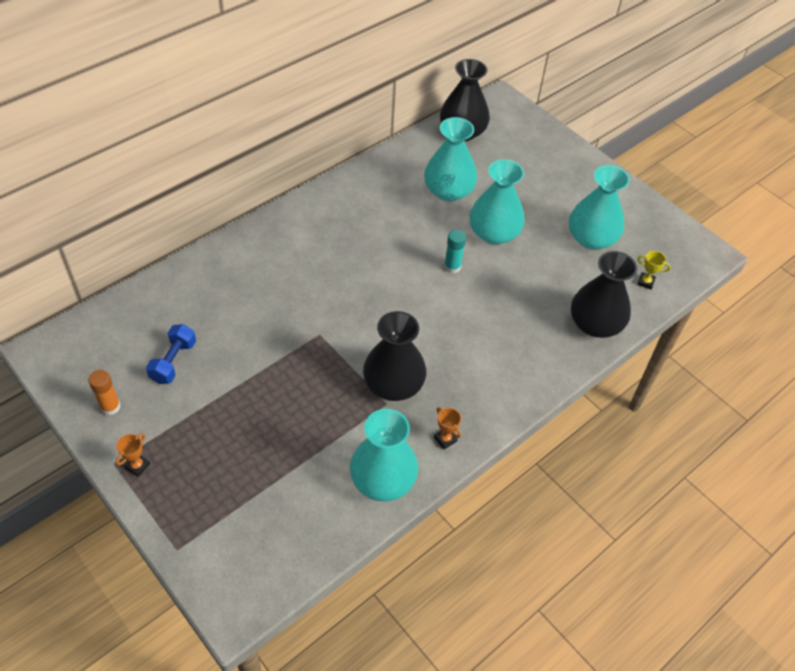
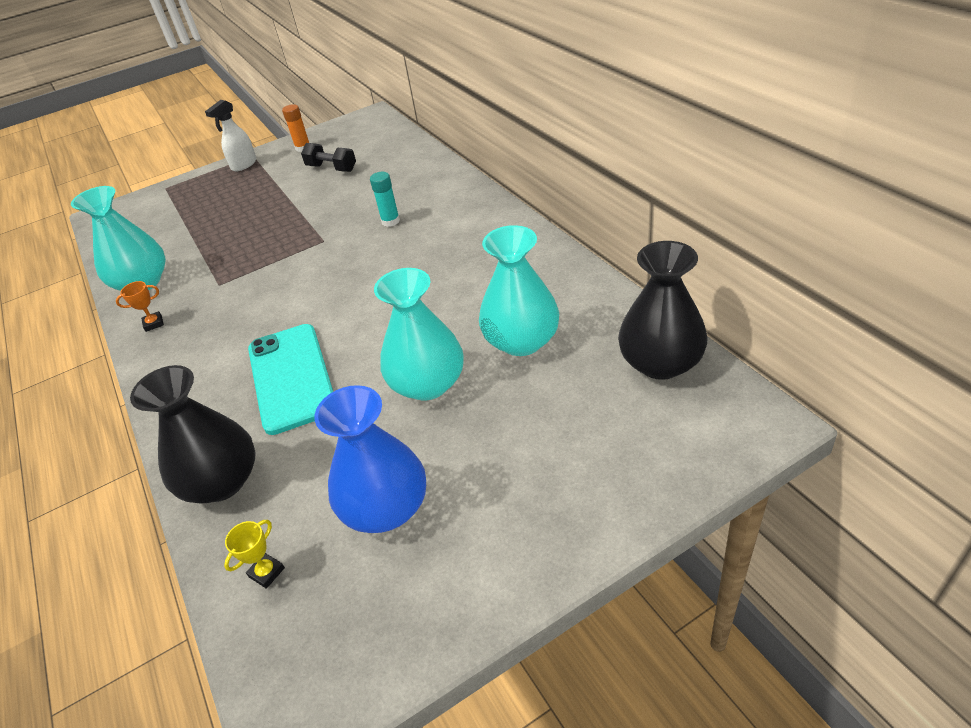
camera: 110 degrees right, 10 degrees down
orange trophy [116,433,150,476] -> white spray bottle [205,100,256,171]
blue dumbbell [146,324,196,384] -> black dumbbell [301,143,356,172]
black vase [363,311,426,401] -> none
turquoise glue stick [444,229,466,273] -> turquoise glue stick moved to [370,172,400,227]
turquoise vase [569,165,630,250] -> blue vase [315,385,426,533]
none -> turquoise phone [248,324,333,435]

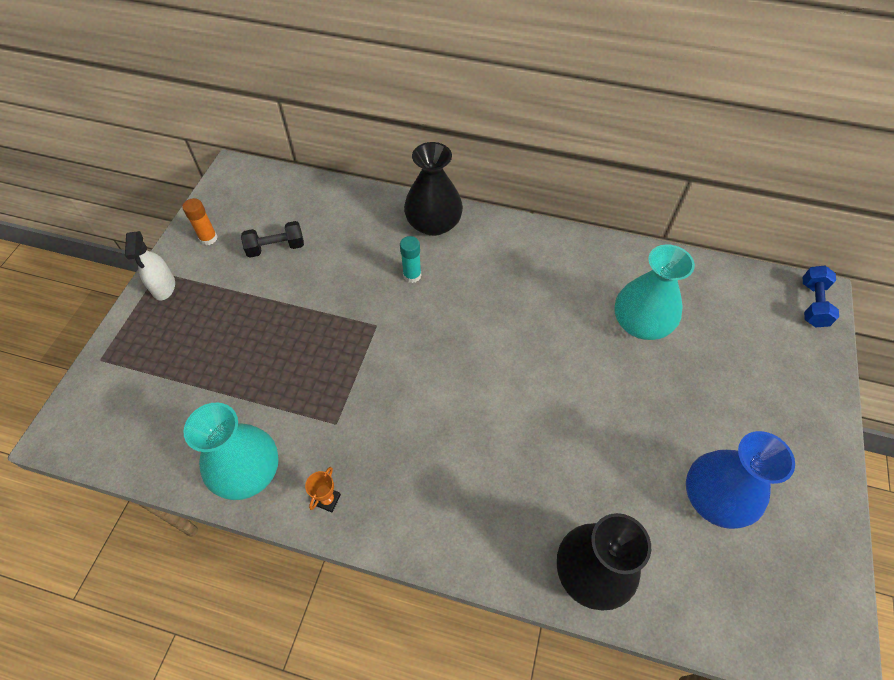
camera: 50 degrees left, 15 degrees up
yellow trophy [224,520,285,589] -> none
turquoise phone [248,324,333,435] -> none
turquoise vase [374,268,463,401] -> none
black vase [618,241,707,380] -> black vase moved to [404,142,463,236]
none -> blue dumbbell [803,265,839,327]

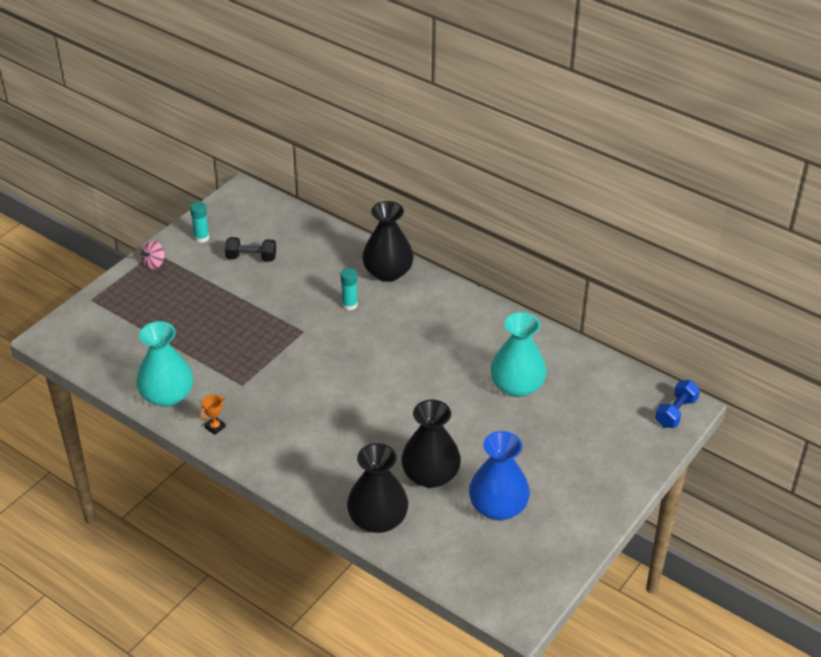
camera: 20 degrees right, 15 degrees down
white spray bottle [125,231,175,300] -> pink spinning top [140,241,165,270]
orange glue stick [182,198,218,245] -> turquoise glue stick [190,202,209,243]
none -> black vase [401,400,461,488]

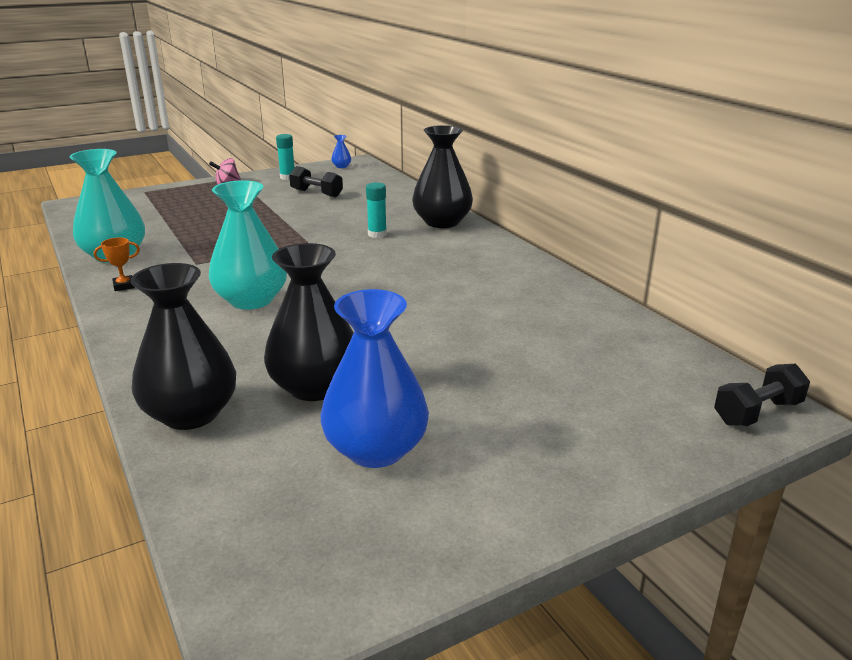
camera: 25 degrees right, 15 degrees down
turquoise vase [490,312,547,397] -> turquoise vase moved to [209,180,287,310]
blue dumbbell [655,380,700,428] -> black dumbbell [714,364,810,426]
none -> blue vase [332,135,351,168]

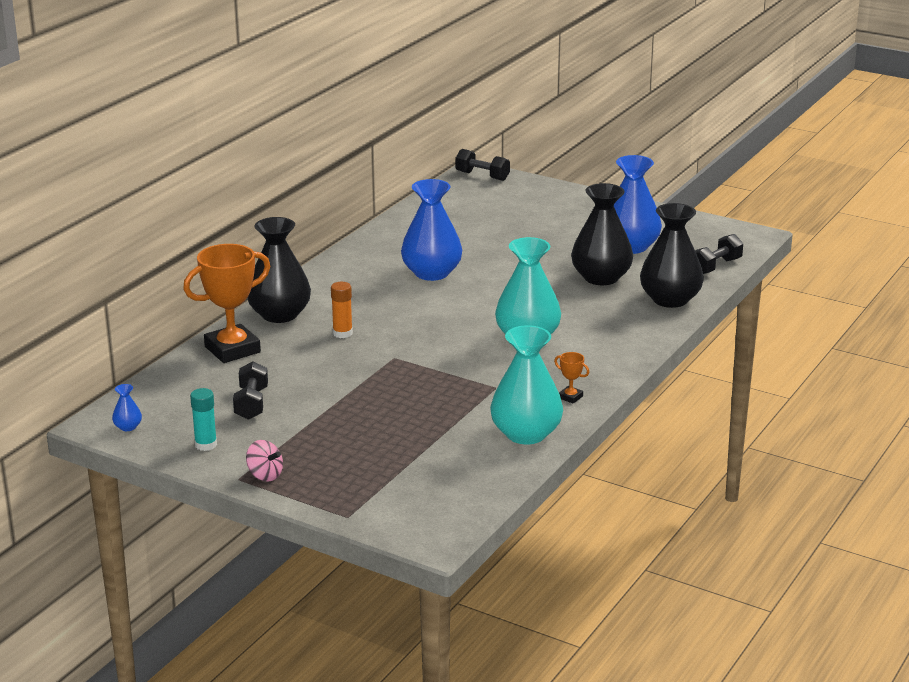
camera: 120 degrees left, 0 degrees up
turquoise glue stick [366,182,387,238] -> orange glue stick [331,282,353,338]
none -> orange trophy [183,244,271,363]
none -> blue vase [401,179,462,281]
none -> black dumbbell [695,234,743,274]

